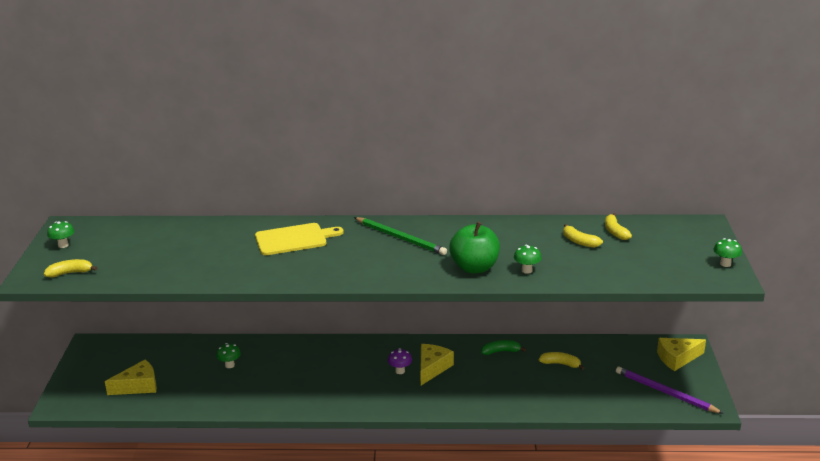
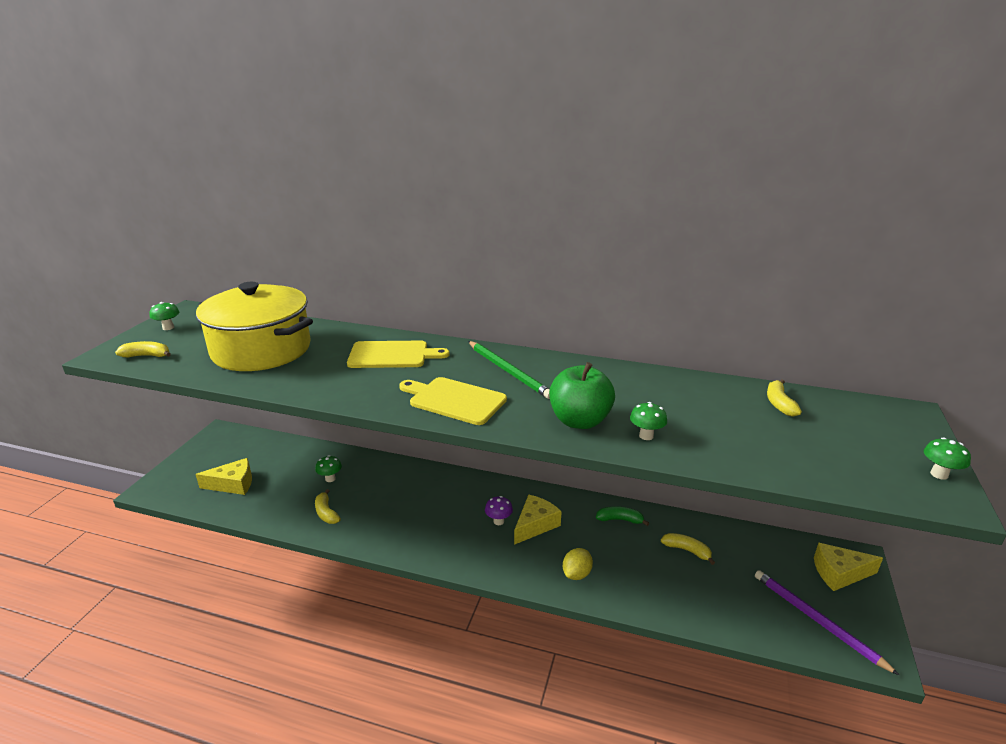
camera: 15 degrees right, 0 degrees up
yellow banana [563,224,603,248] -> yellow banana moved to [315,489,341,524]
none -> yellow pot [196,282,313,371]
none -> yellow cutting board [399,377,507,425]
none -> yellow lemon [563,548,593,580]

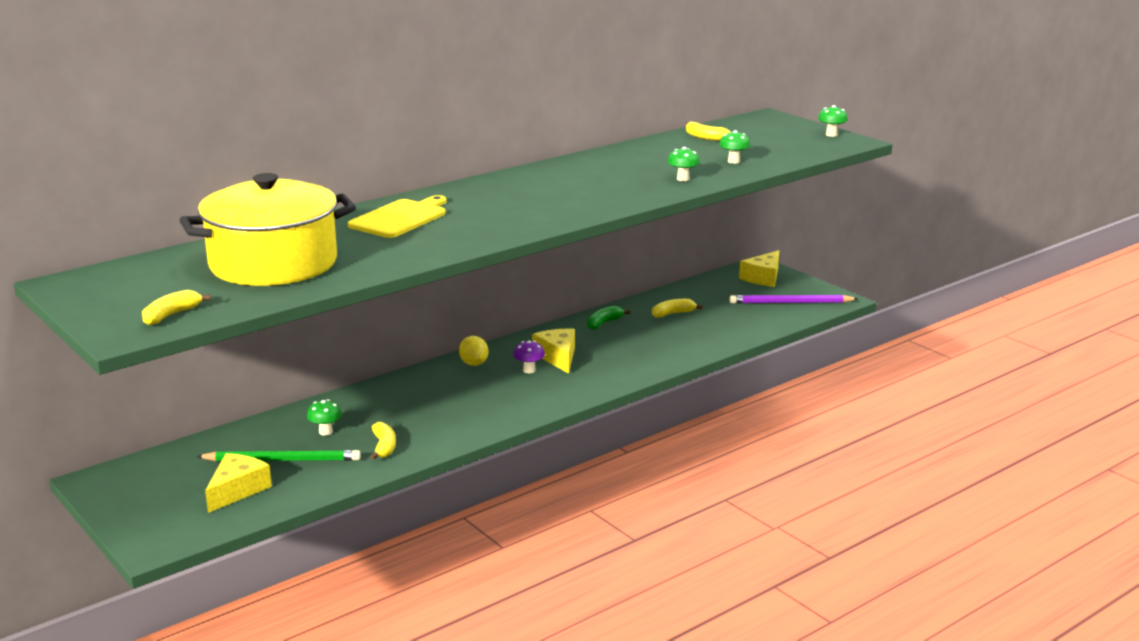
camera: 55 degrees left, 5 degrees down
green mushroom [149,302,179,330] -> green mushroom moved to [719,130,750,164]
yellow banana [315,489,341,524] -> yellow banana turned 105 degrees counterclockwise [370,422,396,460]
yellow cutting board [399,377,507,425] -> none
green pencil [468,341,550,399] -> green pencil moved to [196,450,361,461]
green apple [549,362,615,429] -> none
yellow lemon [563,548,593,580] -> yellow lemon moved to [459,336,488,366]

